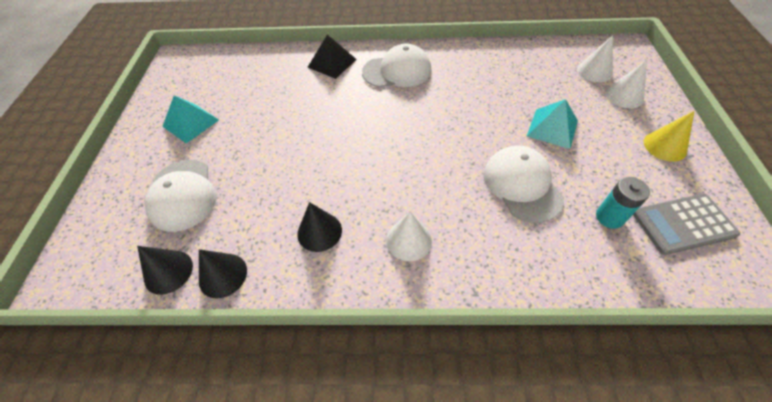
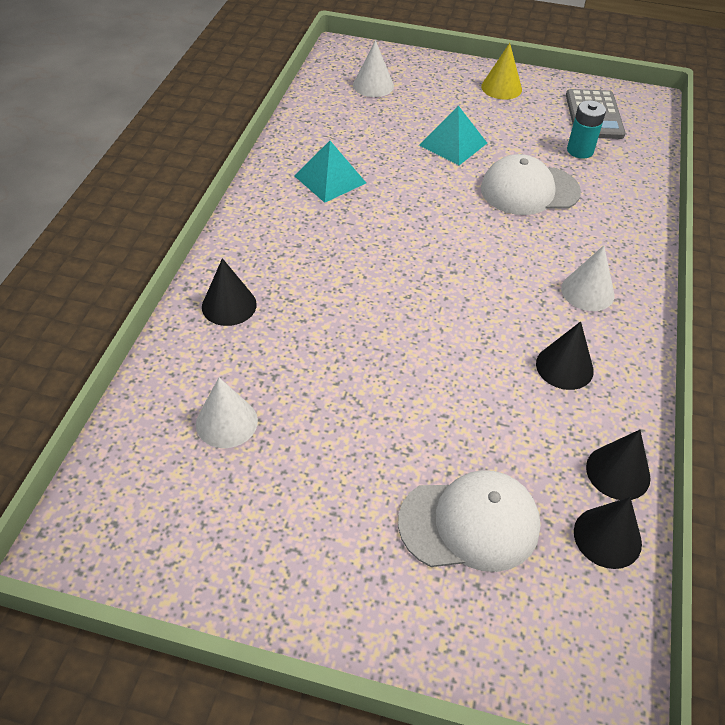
camera: 80 degrees left, 5 degrees down
turquoise pyramid [162,95,219,144] -> turquoise pyramid moved to [294,141,366,203]
black pyramid [308,35,357,79] -> black cone [202,258,257,326]
white cap [362,43,431,87] -> none
white cone [606,60,647,108] -> white cone moved to [196,378,258,448]

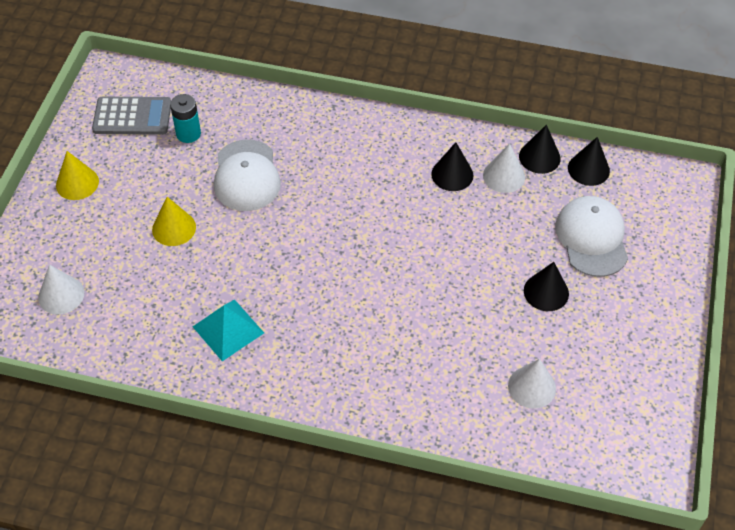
camera: 90 degrees left, 5 degrees up
black cone [202,258,257,326] -> black cone moved to [524,262,569,311]
turquoise pyramid [419,106,487,165] -> yellow cone [152,197,196,246]
white cone [561,245,615,311] -> white cone moved to [483,144,525,193]

